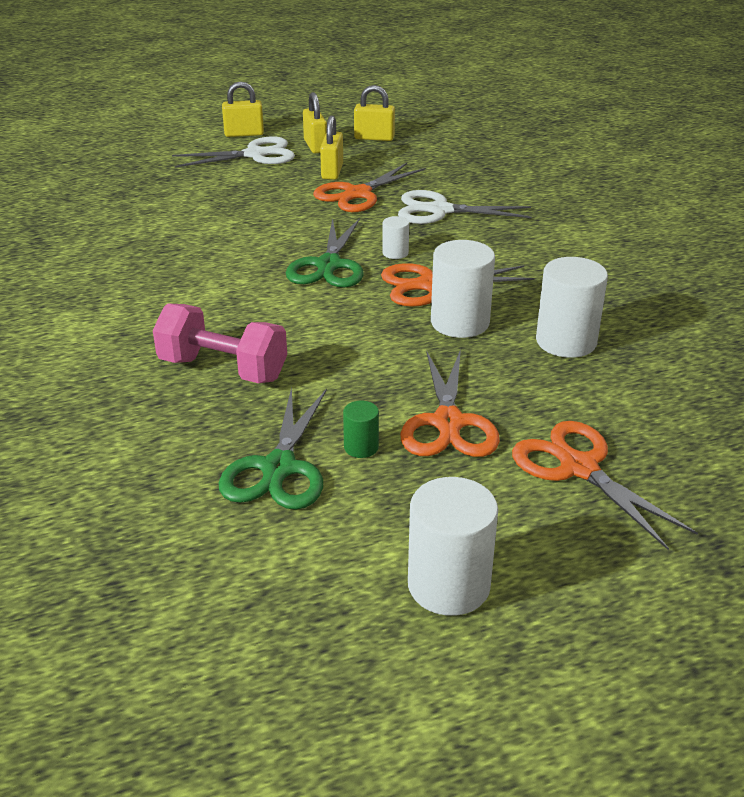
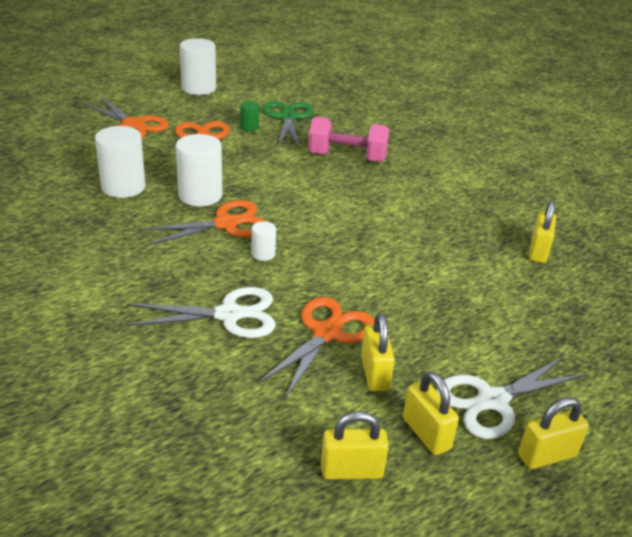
camera: 165 degrees right, 0 degrees up
green scissors [286,218,364,288] -> none
none -> yellow padlock [529,200,556,263]

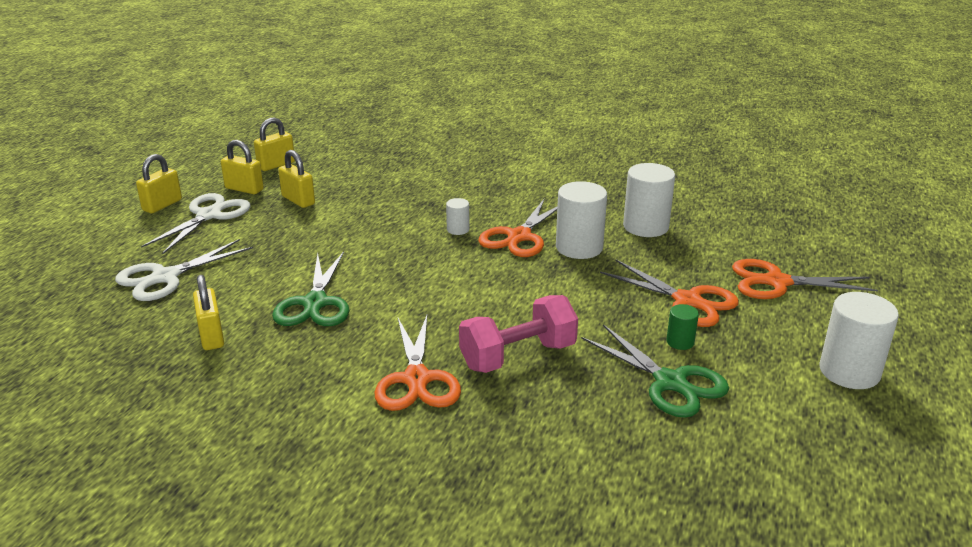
camera: 145 degrees right, 5 degrees down
white scissors [127,287,276,338] -> white scissors moved to [115,239,253,301]
orange scissors [257,297,375,399] -> orange scissors moved to [374,315,461,411]
none -> green scissors [272,252,349,326]

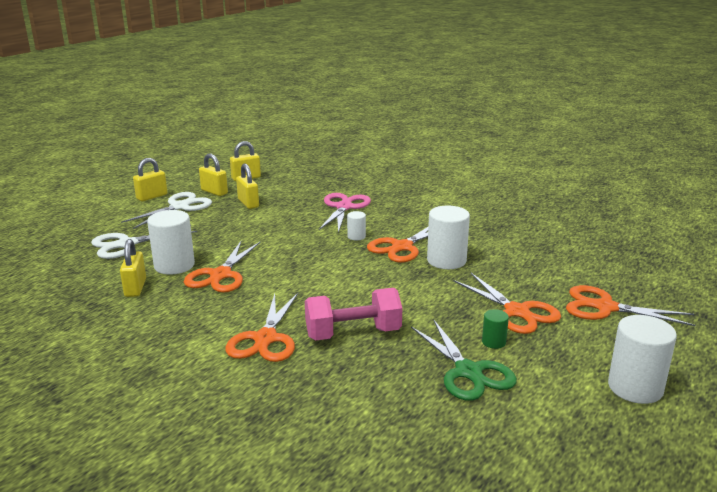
camera: 15 degrees right, 5 degrees down
green scissors [272,252,349,326] -> orange scissors [184,241,261,293]
white cylinder [623,163,675,237] -> white cylinder moved to [147,210,195,275]
none -> pink scissors [319,193,371,233]

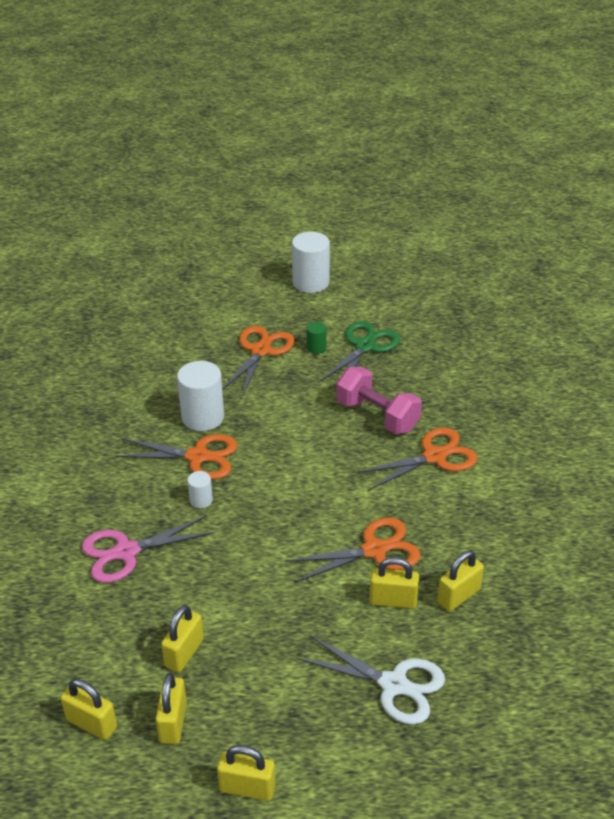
camera: 125 degrees left, 15 degrees up
white scissors [121,192,212,229] -> none
white cylinder [147,210,195,275] -> yellow padlock [369,557,419,609]
orange scissors [566,285,696,326] -> none

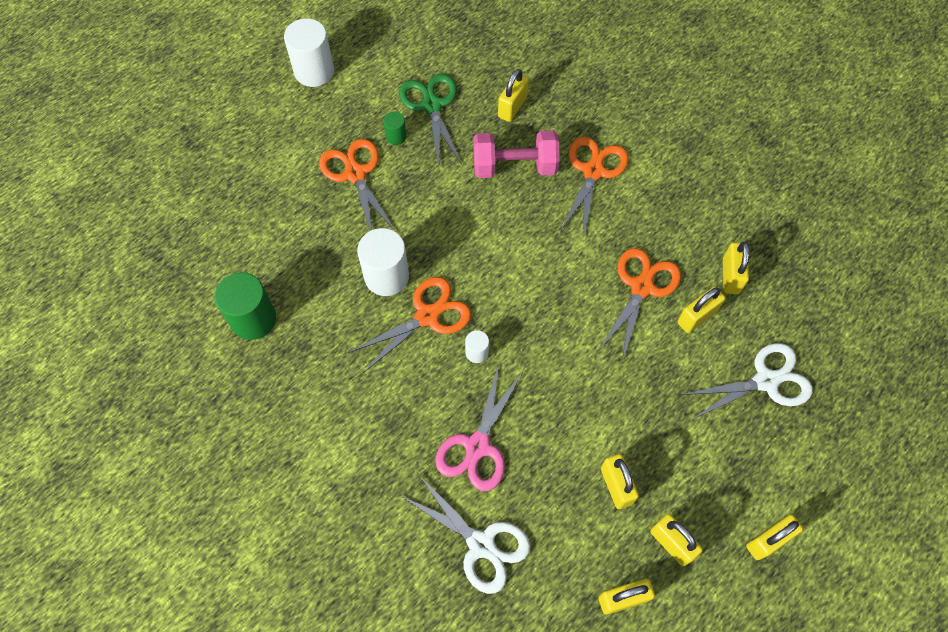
camera: 45 degrees left, 25 degrees up
none -> green cylinder [215,272,276,340]
none -> white scissors [401,475,530,594]
none -> yellow padlock [498,69,529,122]

